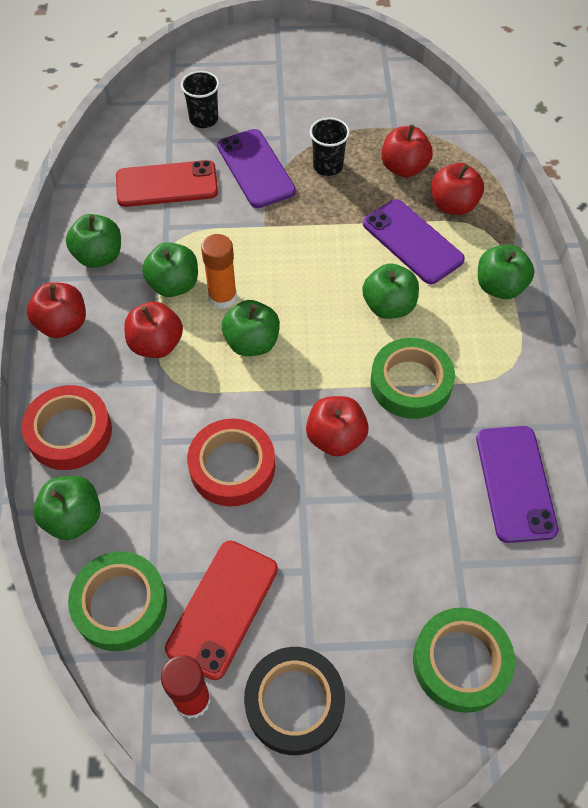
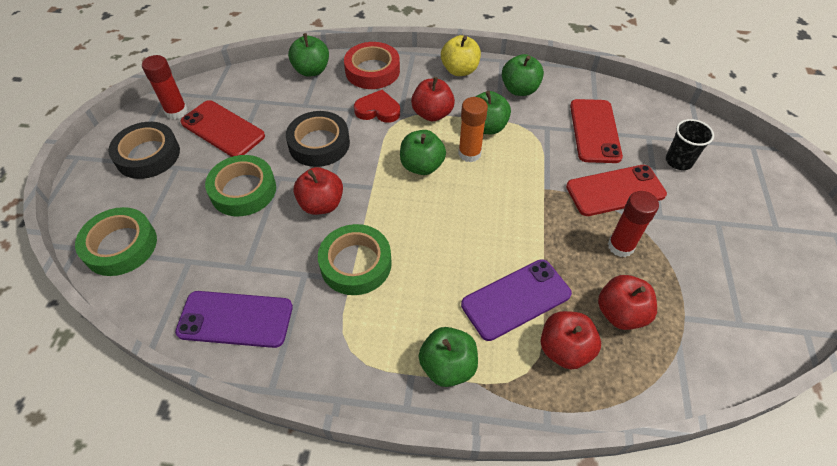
camera: 100 degrees right, 5 degrees down
red apple [27,282,86,338] -> yellow apple [441,35,481,76]
green tape [68,552,167,651] -> green tape moved to [205,155,276,216]
red tape [187,419,275,507] -> black tape [286,111,350,167]
purple phone [217,129,296,208] -> red phone [566,165,667,216]
black cup [310,117,350,176] -> red glue stick [608,191,659,257]
green apple [362,264,419,319] -> none
none -> red heart [354,90,400,123]

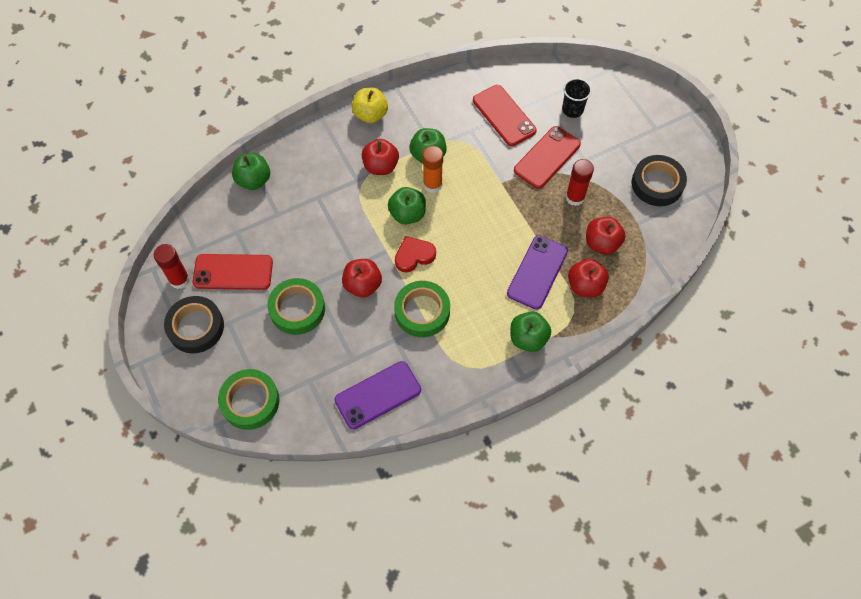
camera: 35 degrees left, 10 degrees up
black tape [286,111,350,167] -> black tape moved to [632,155,687,206]
red tape [344,42,400,89] -> none
red heart [354,90,400,123] -> red heart moved to [395,236,436,273]
green apple [502,54,544,96] -> none

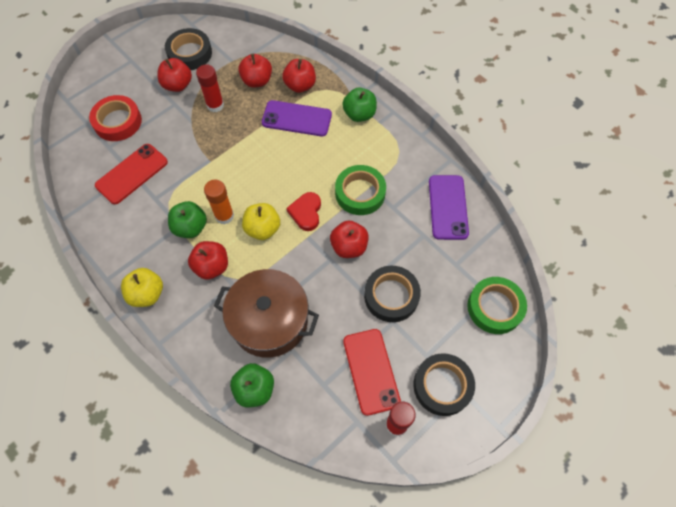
camera: 105 degrees left, 0 degrees up
green tape [268,278,325,335] -> black tape [364,266,421,322]
purple phone [335,361,421,429] -> purple phone turned 45 degrees clockwise [429,175,469,240]
green apple [388,187,426,224] -> yellow apple [242,203,280,240]
red heart [395,236,436,273] -> red heart turned 45 degrees clockwise [287,192,321,231]
red phone [514,126,581,189] -> none
black cup [562,78,592,118] -> red tape [89,95,142,141]
none -> red apple [157,58,192,92]
none -> brown pot [214,269,319,358]

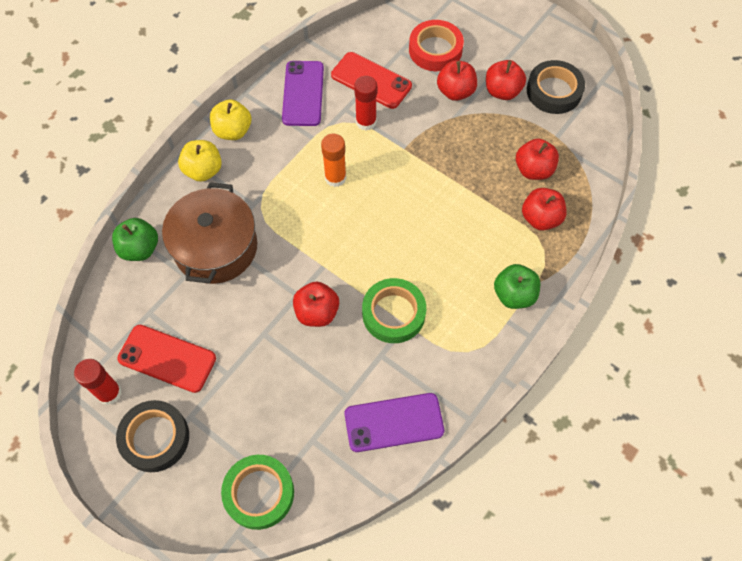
camera: 80 degrees right, 0 degrees up
green apple [168,201,207,238] -> none
red apple [188,241,228,280] -> red apple moved to [437,60,477,101]
red glue stick [196,64,224,112] -> red glue stick moved to [354,76,377,131]
yellow apple [242,203,280,240] -> yellow apple moved to [178,140,222,182]
purple phone [262,100,332,136] -> purple phone moved to [282,61,324,126]
red heart [287,192,321,231] -> none
red phone [343,329,401,416] -> red phone turned 45 degrees clockwise [117,325,216,393]
black tape [364,266,421,322] -> none

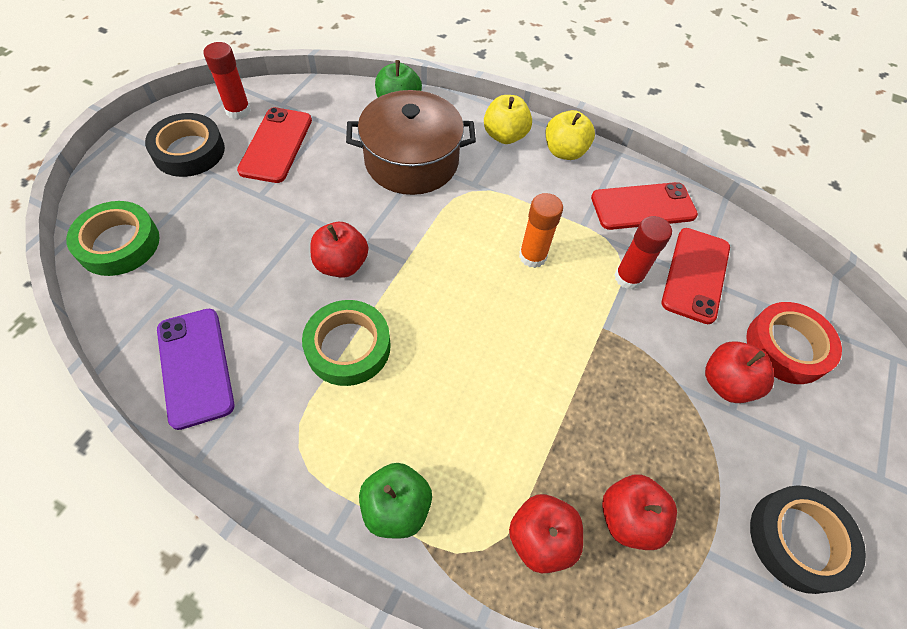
camera: 75 degrees right, 5 degrees down
purple phone [282,61,324,126] -> red phone [591,182,698,230]
red apple [486,60,526,100] -> none

